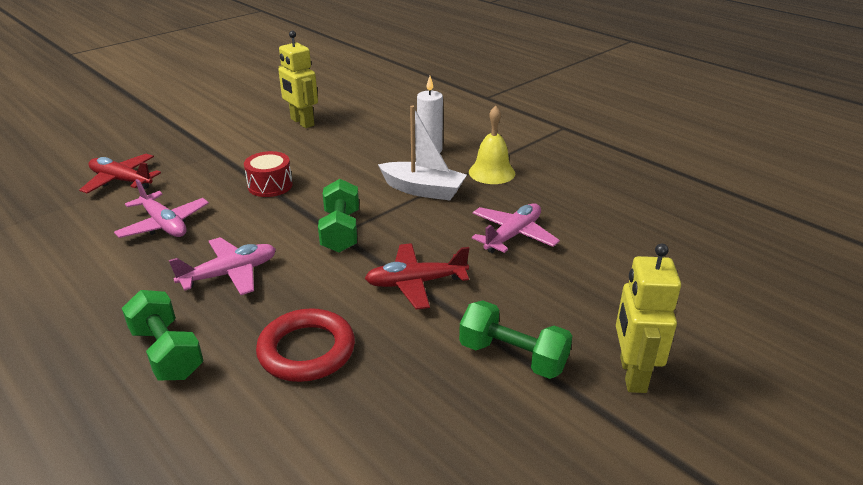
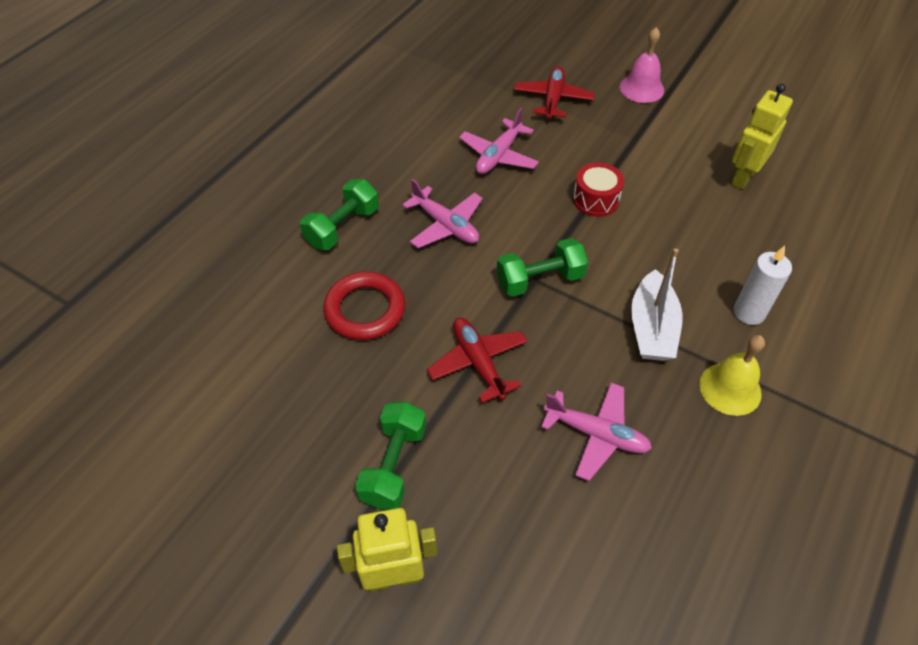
camera: 75 degrees right, 20 degrees up
none -> pink bell [620,27,664,103]

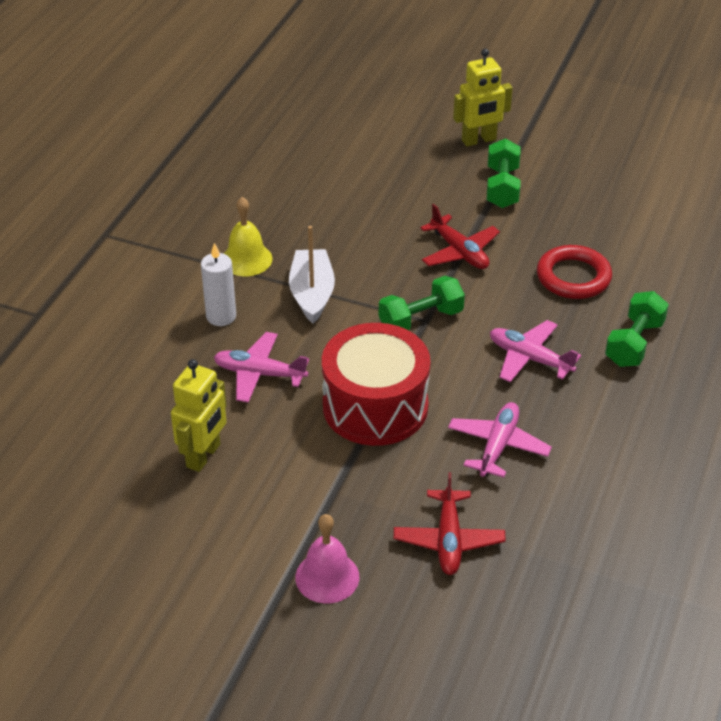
camera: 170 degrees right, 10 degrees down
pink plane [541,383,652,481] -> pink plane moved to [214,332,309,403]
red drum [573,162,624,217] -> red drum [322,323,430,446], size x2.02

